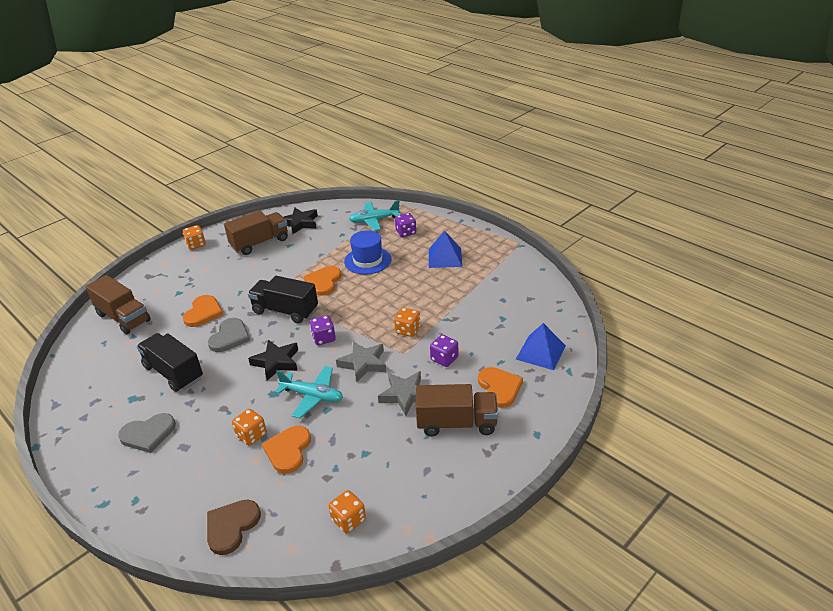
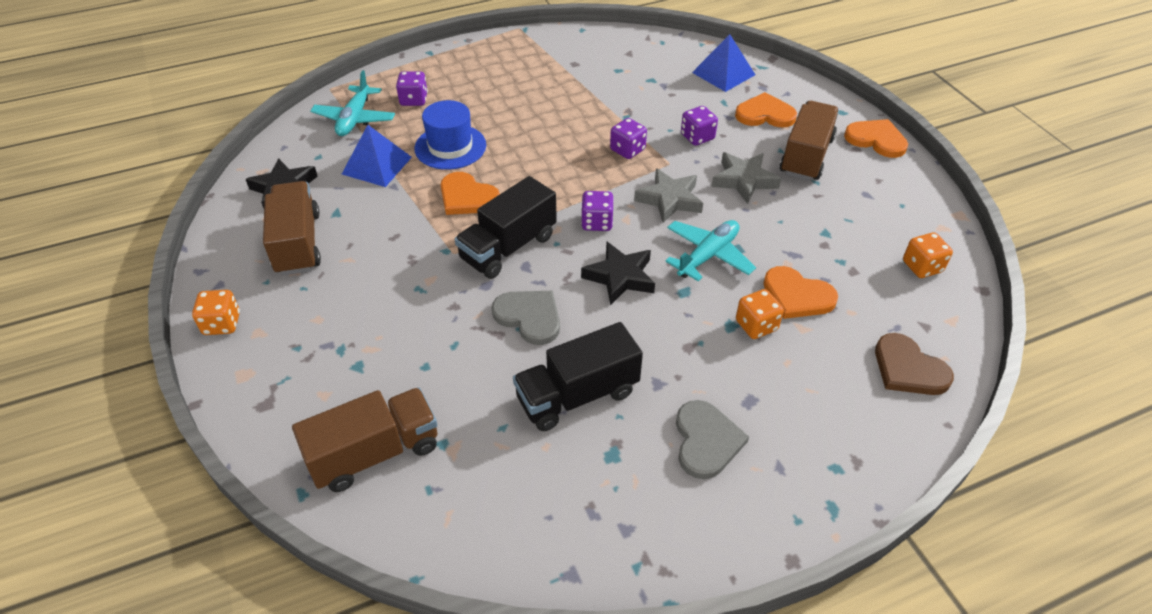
camera: 70 degrees left, 10 degrees up
orange heart [183,295,224,327] -> orange heart moved to [844,119,908,158]
orange dice [394,308,420,337] -> purple dice [610,118,647,159]
blue pyramid [429,230,462,268] -> blue pyramid moved to [342,125,412,187]

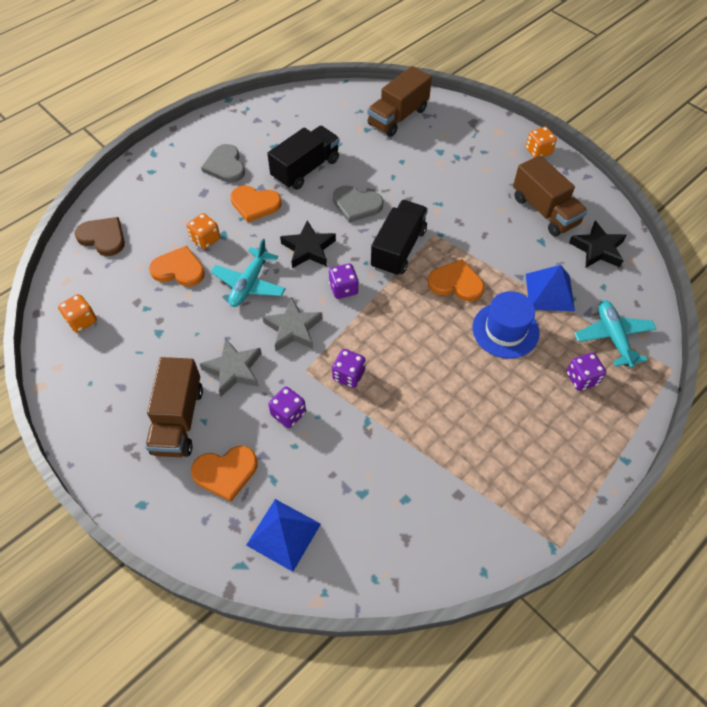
camera: 160 degrees right, 10 degrees up
orange heart [844,119,908,158] -> orange heart moved to [230,186,282,222]

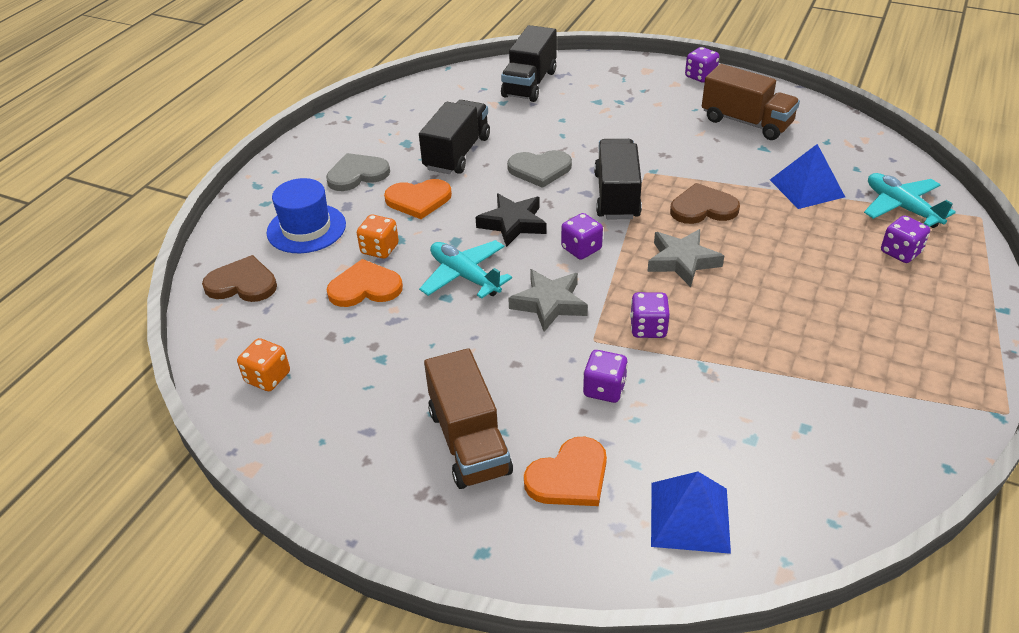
camera: 20 degrees left, 15 degrees down
grey star [200,338,262,397] -> grey star moved to [647,229,724,287]
grey heart [201,144,245,183] -> grey heart turned 105 degrees clockwise [326,153,390,191]
turquoise plane [211,239,286,307] -> turquoise plane turned 135 degrees clockwise [419,240,512,299]
brown truck [367,66,432,137] -> black truck [501,25,557,102]
orange heart [428,259,484,301] -> brown heart [670,183,740,224]
blue hat [472,291,540,359] -> blue hat moved to [267,178,346,253]
orange dice [526,127,557,158] -> purple dice [685,47,719,83]
black star [569,221,627,268] -> none

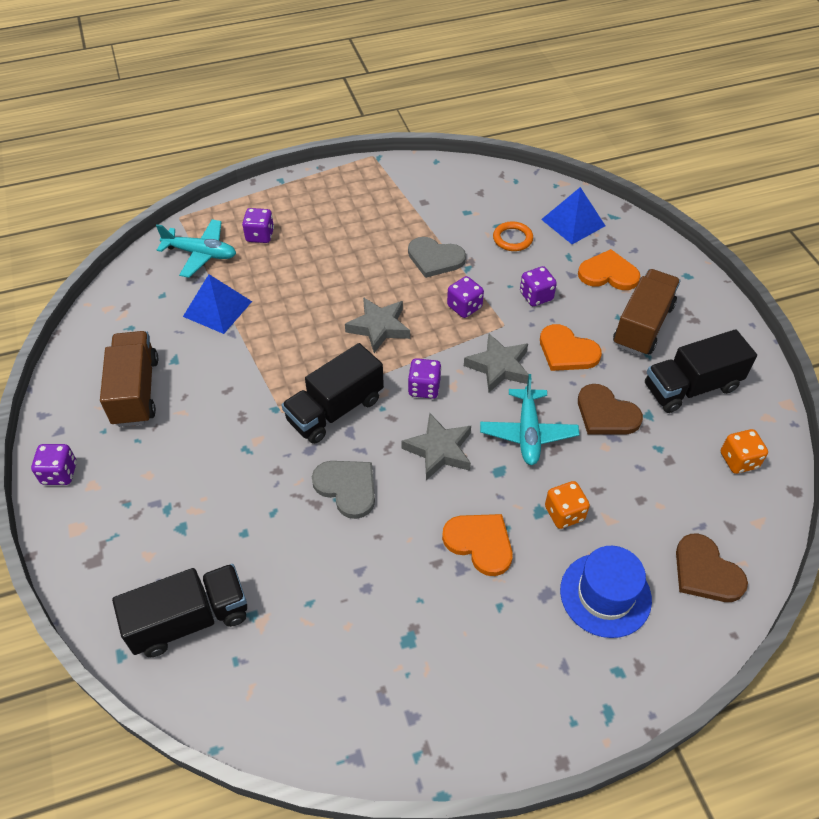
camera: 135 degrees left, 10 degrees up
grey heart [326,153,390,191] -> grey heart moved to [408,237,466,278]
orange heart [327,259,403,307] -> orange heart moved to [540,324,602,371]
black truck [419,100,490,174] -> black truck moved to [645,329,757,413]
black star [476,193,546,247] -> grey star [401,413,471,480]
brown heart [670,183,740,224] -> brown heart moved to [578,384,643,434]
turquoise plane [864,173,956,228] -> turquoise plane turned 90 degrees counterclockwise [156,219,236,278]
none -> orange ring [493,221,533,251]

